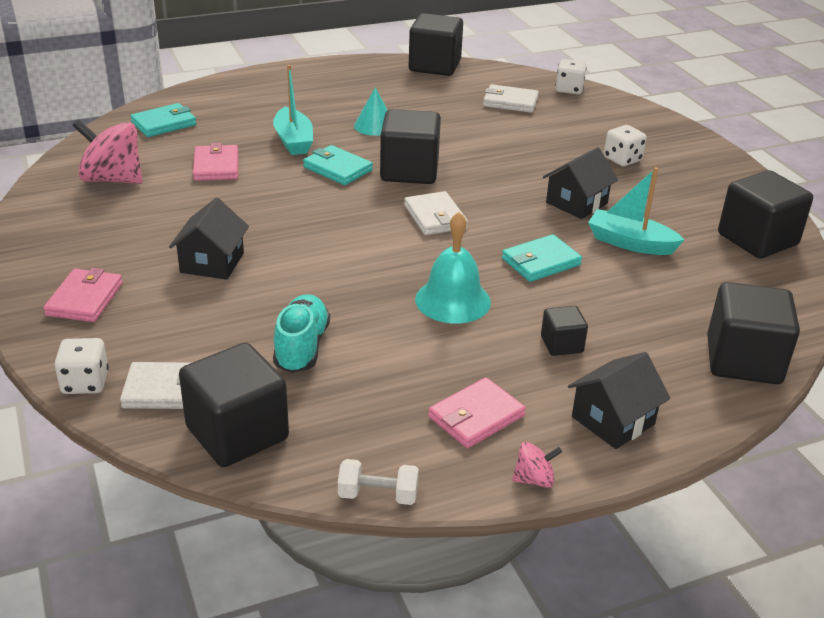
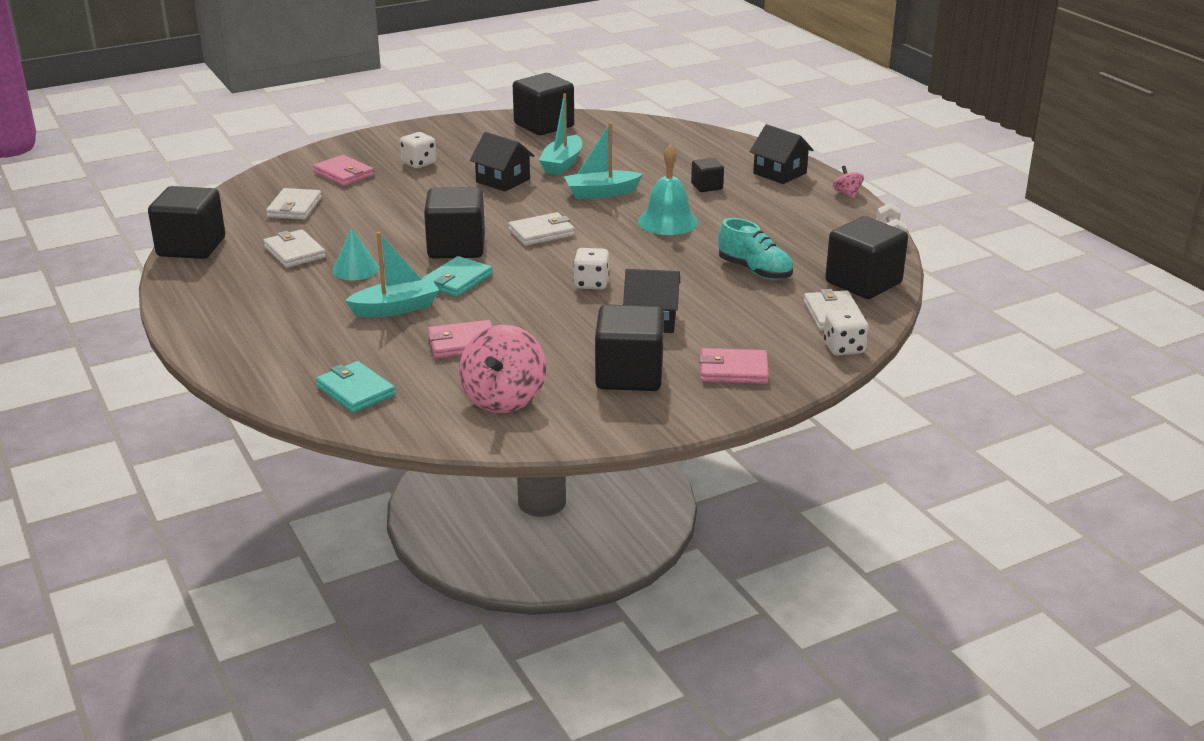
camera: 95 degrees left, 5 degrees down
turquoise shoe [273,294,330,373] -> turquoise shoe turned 135 degrees counterclockwise [719,218,793,280]
pink wallet [428,377,526,448] -> pink wallet moved to [313,155,374,186]
turquoise wallet [502,234,582,282] -> turquoise boat [564,122,643,199]
white dice [555,59,587,94] -> white dice moved to [573,248,609,290]
black cube [707,282,800,384] -> black cube moved to [595,305,664,391]
none -> white wallet [263,229,326,268]

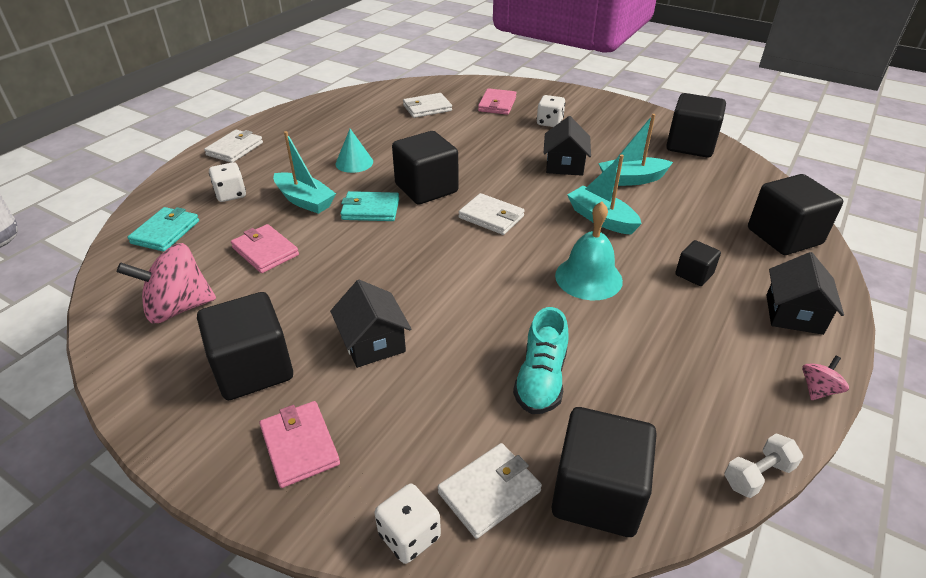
camera: 60 degrees right, 10 degrees up
black cube [148,186,225,259] -> black cube moved to [748,174,843,255]
white wallet [263,229,326,268] -> white wallet moved to [204,130,263,163]
white dice [573,248,609,290] -> white dice moved to [209,162,246,202]

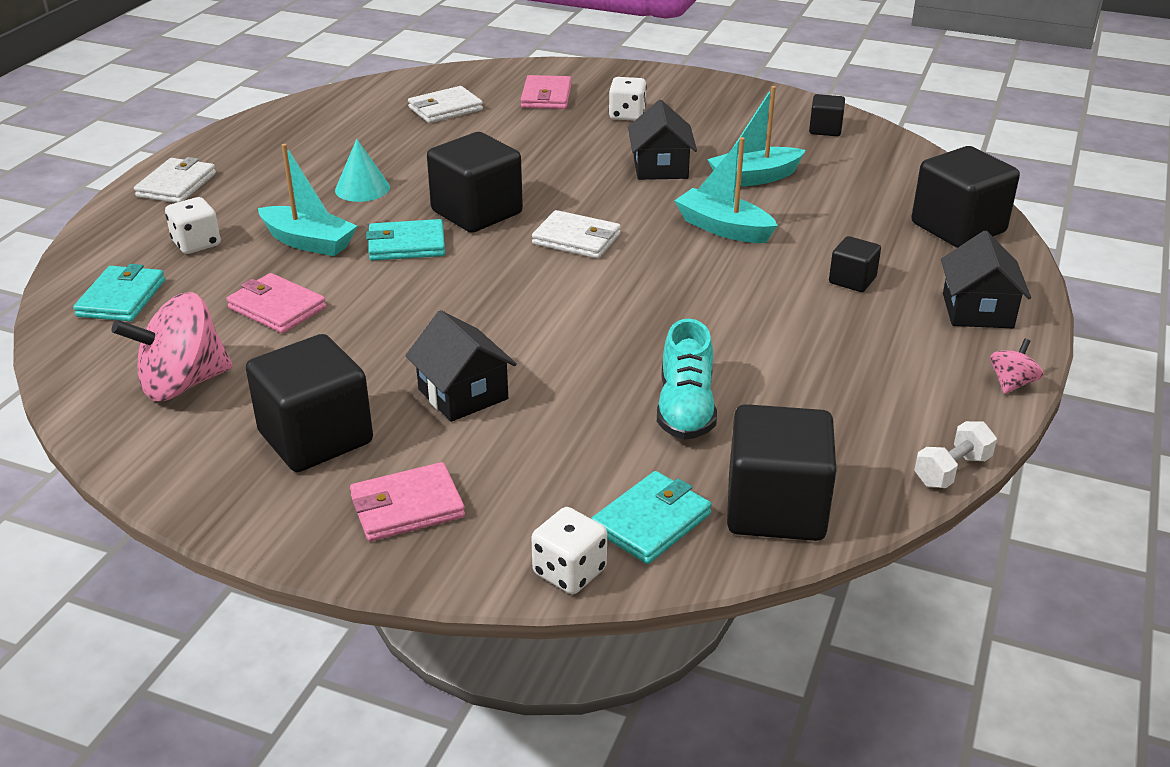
camera: 10 degrees left, 5 degrees down
pink wallet [259,401,340,488] -> pink wallet turned 75 degrees counterclockwise [350,462,465,541]
white wallet [438,443,542,539] -> turquoise wallet [591,471,712,564]
turquoise bell [555,201,623,300] -> none
black cube [666,93,726,158] -> black cube [809,94,845,136], size x0.51

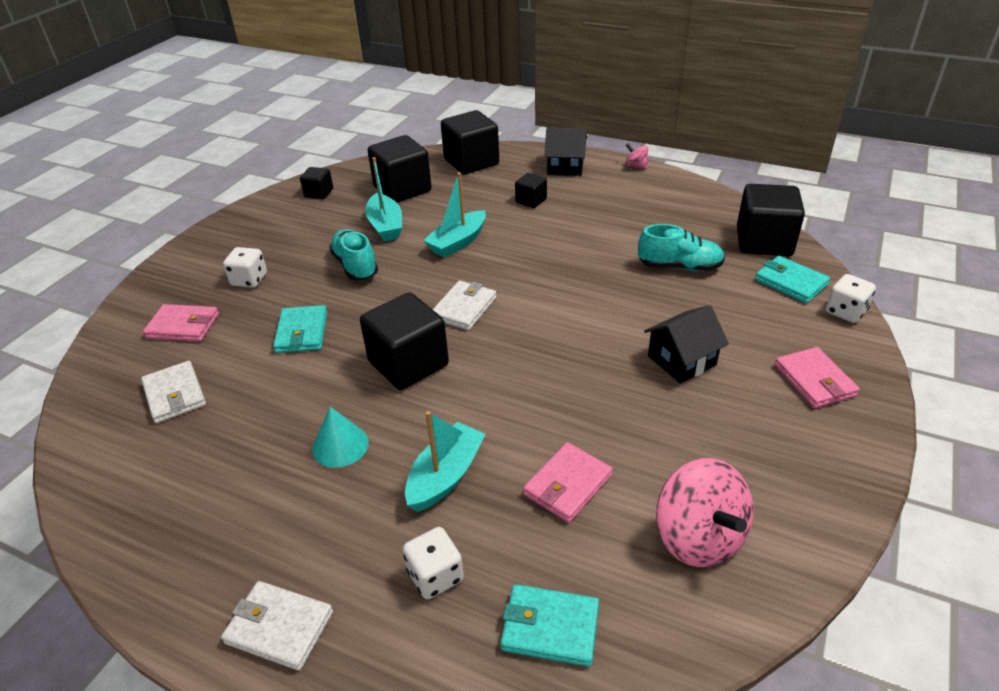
camera: 85 degrees left, 5 degrees up
black cube [246,334,373,472] -> black cube moved to [368,135,432,203]
turquoise wallet [366,219,445,261] -> turquoise wallet moved to [273,305,327,353]
black house [628,100,697,180] -> turquoise shoe [329,229,378,280]
white dumbbell [915,421,997,488] -> none

